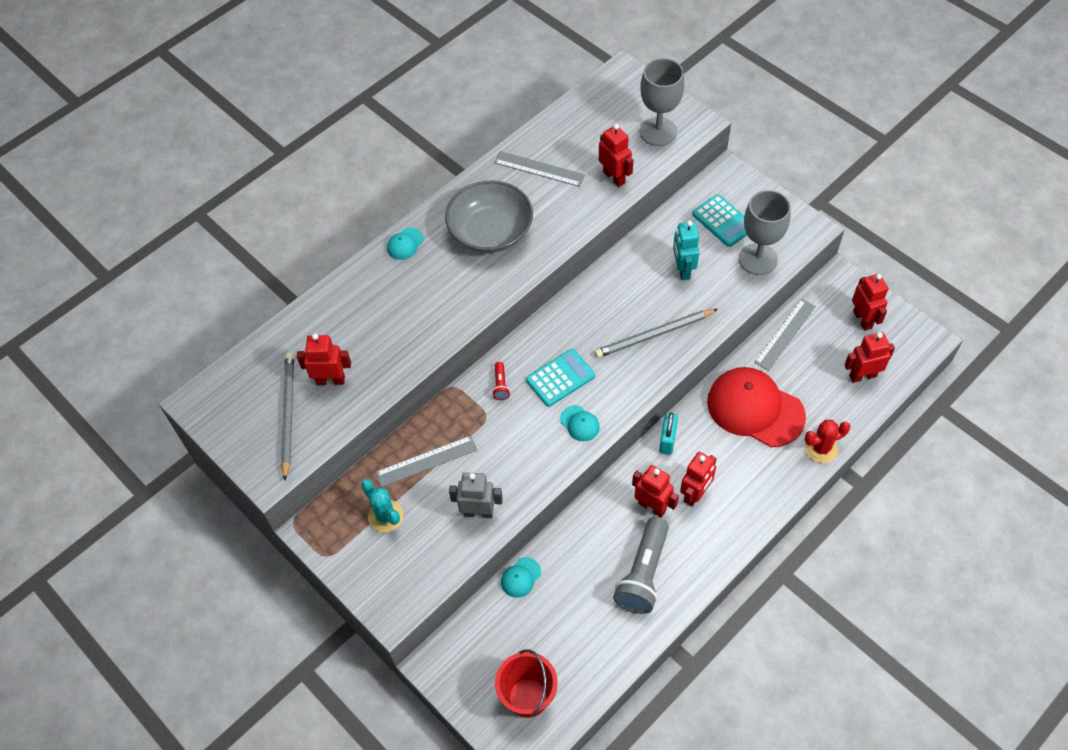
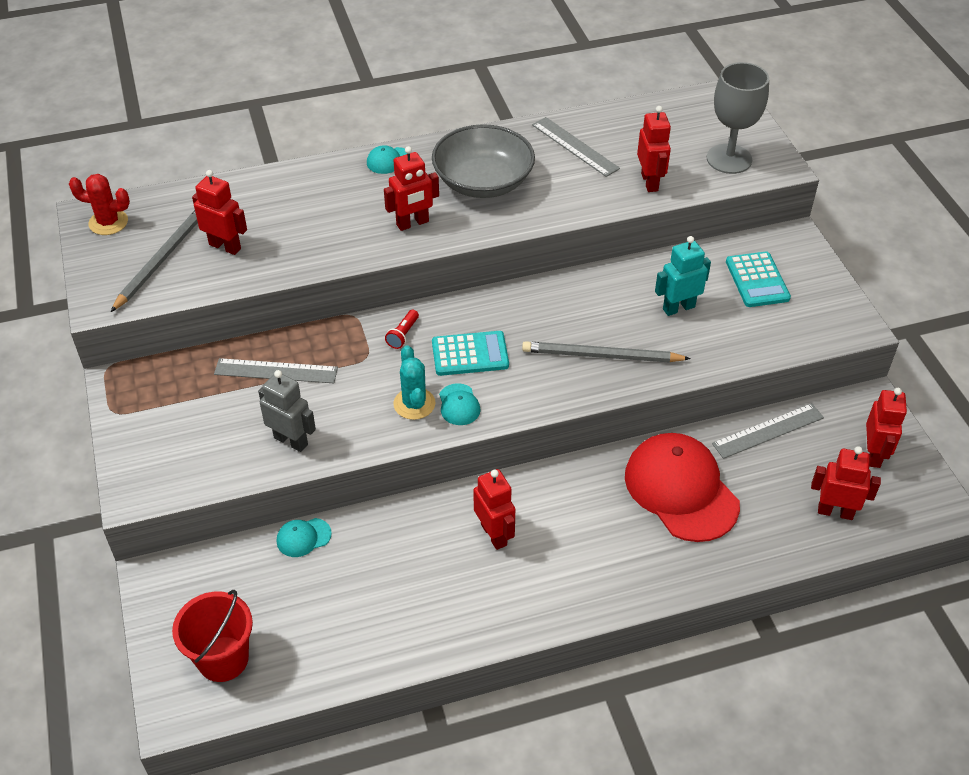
camera: 25 degrees right, 10 degrees down
turquoise cactus [361,479,403,532] -> turquoise cactus moved to [393,345,436,420]
grey flashlight [613,517,669,614] -> none
turquoise padlock [659,413,678,455] -> none
turquoise robot [673,221,699,280] -> turquoise robot turned 45 degrees clockwise [655,236,711,316]
red robot [680,452,717,507] -> red robot moved to [384,146,439,231]
grey goblet [739,190,791,275] -> none
red cactus [804,420,850,463] -> red cactus moved to [69,174,130,235]

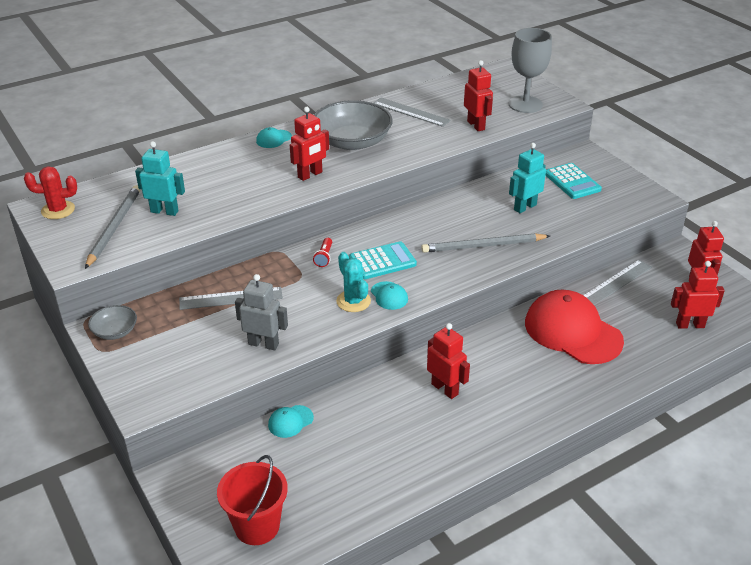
camera: 15 degrees left, 10 degrees down
red robot [192,170,247,255] -> turquoise robot [135,141,185,216]
none -> grey bowl [88,305,137,340]

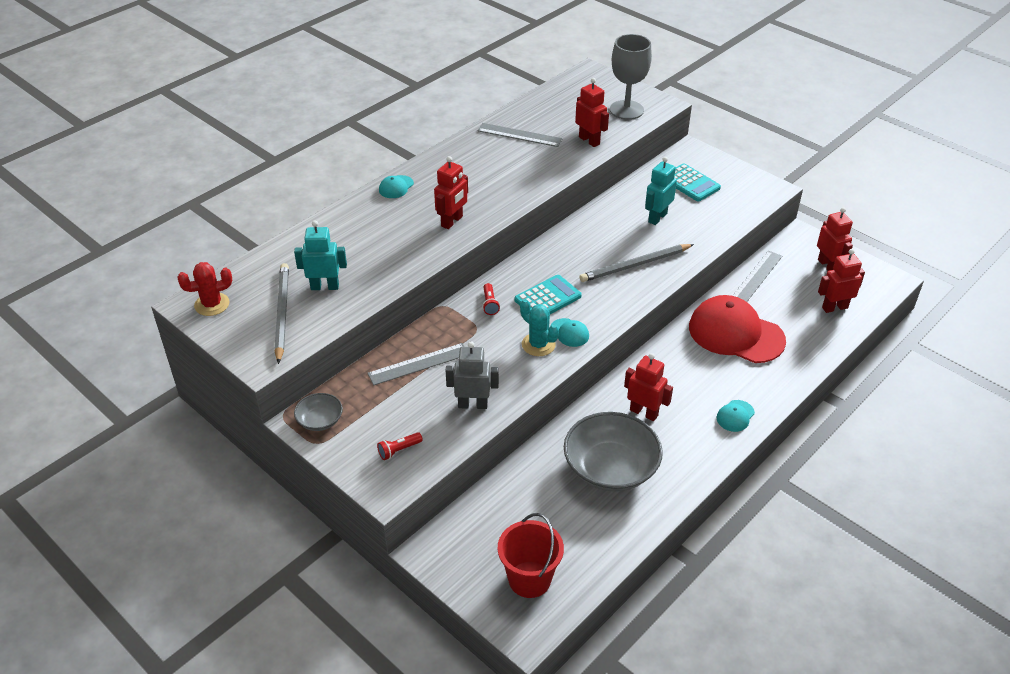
camera: 15 degrees left, 5 degrees up
turquoise cap [268,405,314,438] -> turquoise cap moved to [717,400,755,432]
grey bowl [314,100,393,150] -> grey bowl moved to [564,412,663,491]
none -> red flashlight [377,432,423,460]

